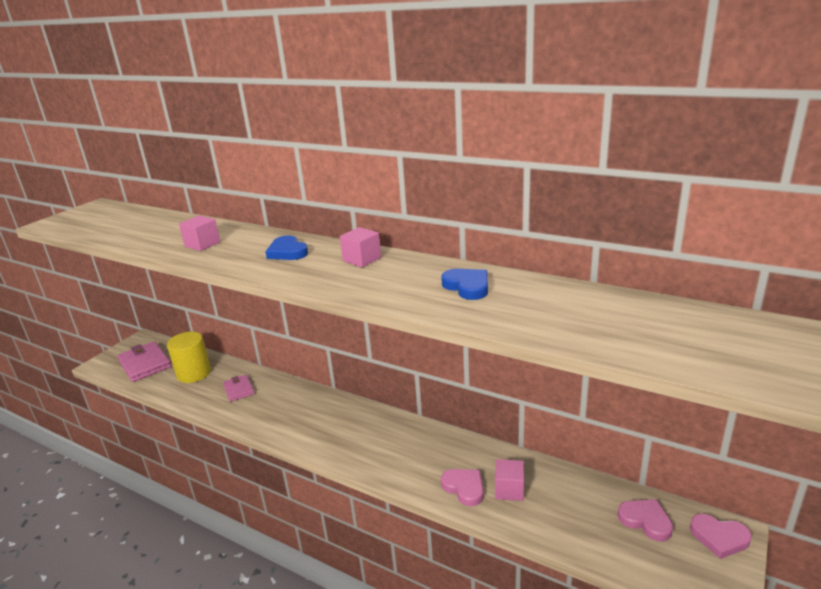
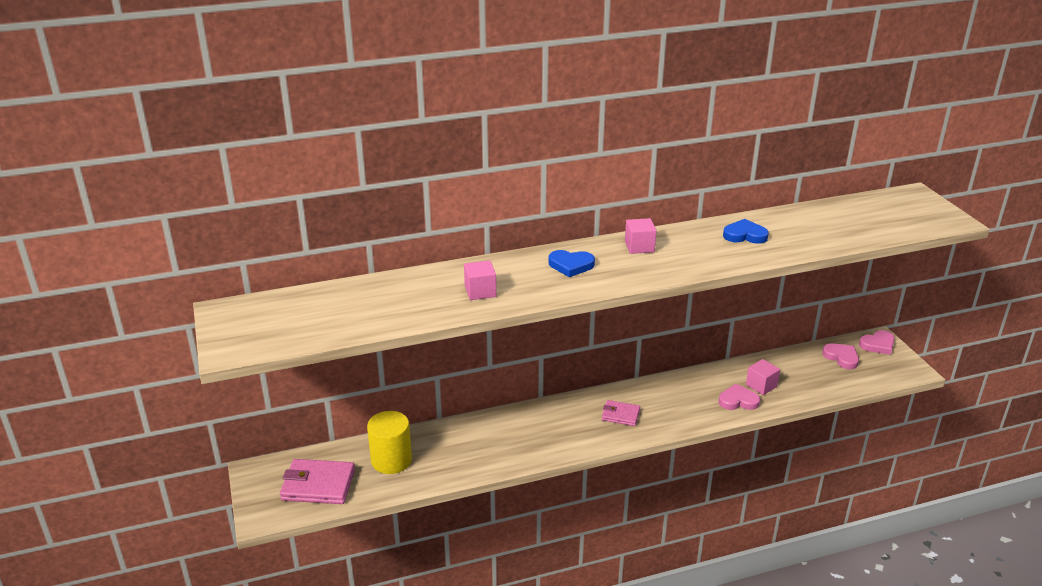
camera: 50 degrees left, 5 degrees up
pink wallet [223,375,254,402] -> pink wallet moved to [602,400,640,426]
pink heart [618,499,673,541] -> pink heart turned 60 degrees clockwise [822,343,859,369]

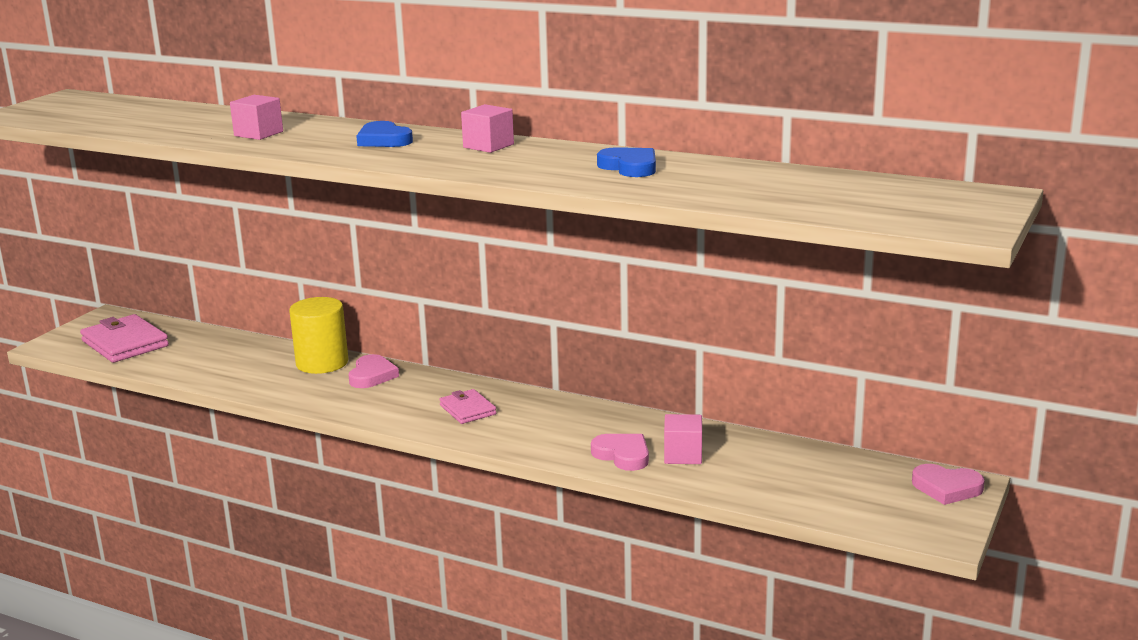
camera: 45 degrees right, 10 degrees down
yellow cylinder [367,411,412,474] -> yellow cylinder moved to [289,297,348,374]
pink heart [822,343,859,369] -> pink heart moved to [349,354,399,388]

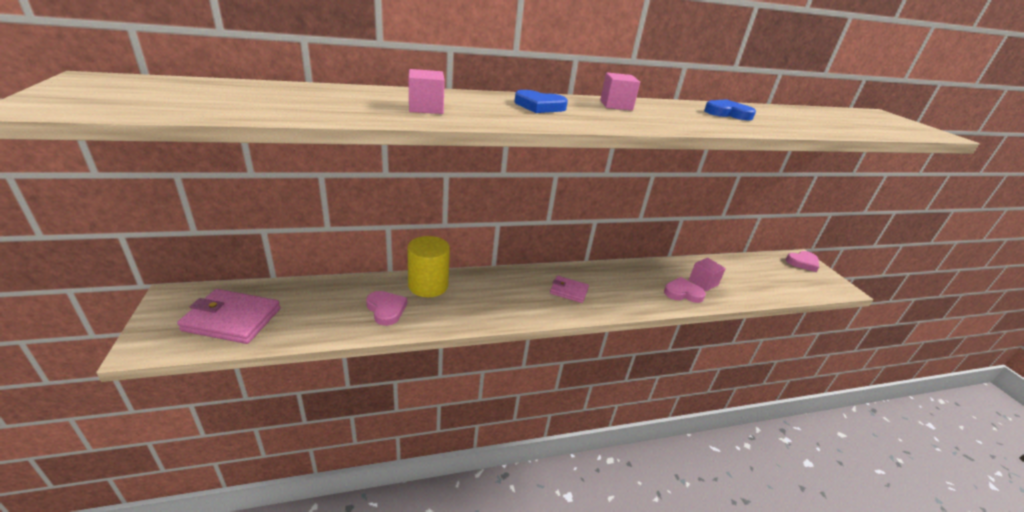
camera: 45 degrees left, 10 degrees up
pink heart [349,354,399,388] -> pink heart moved to [366,291,407,326]

